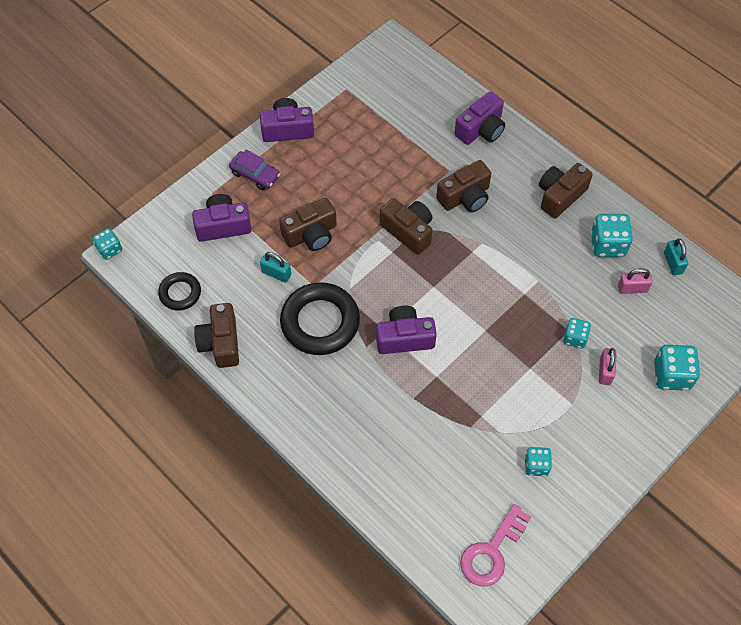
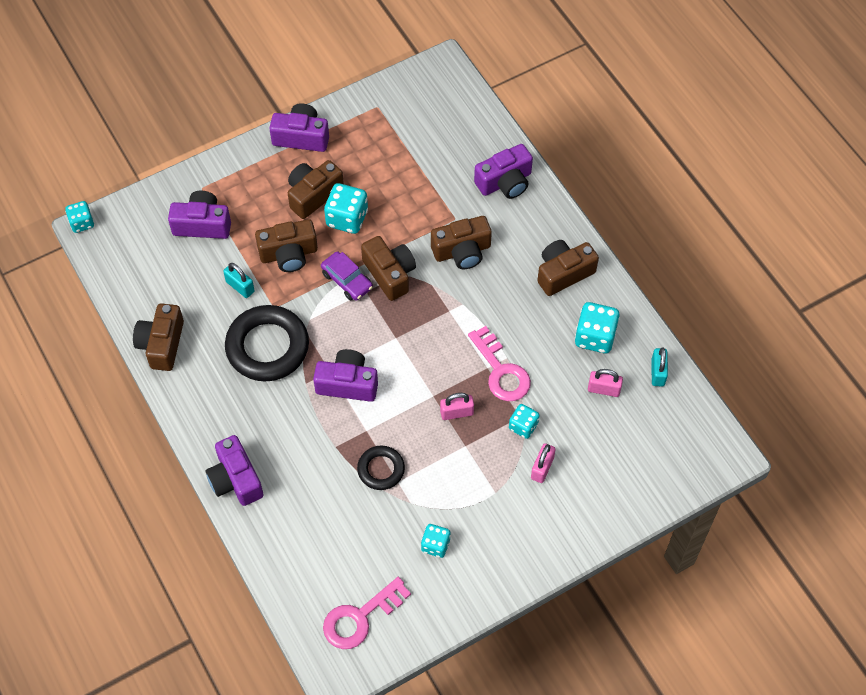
camera: 15 degrees right, 0 degrees up
black ring [158,272,201,310] -> black ring moved to [357,445,405,490]
purple car [229,150,280,190] -> purple car moved to [321,252,373,301]
turquoise dice [654,345,700,391] -> turquoise dice moved to [324,183,368,234]
none -> purple camera [206,435,263,506]
none -> brown camera [288,160,344,219]
none -> pink padlock [440,393,474,420]
none -> pink key [468,326,531,401]

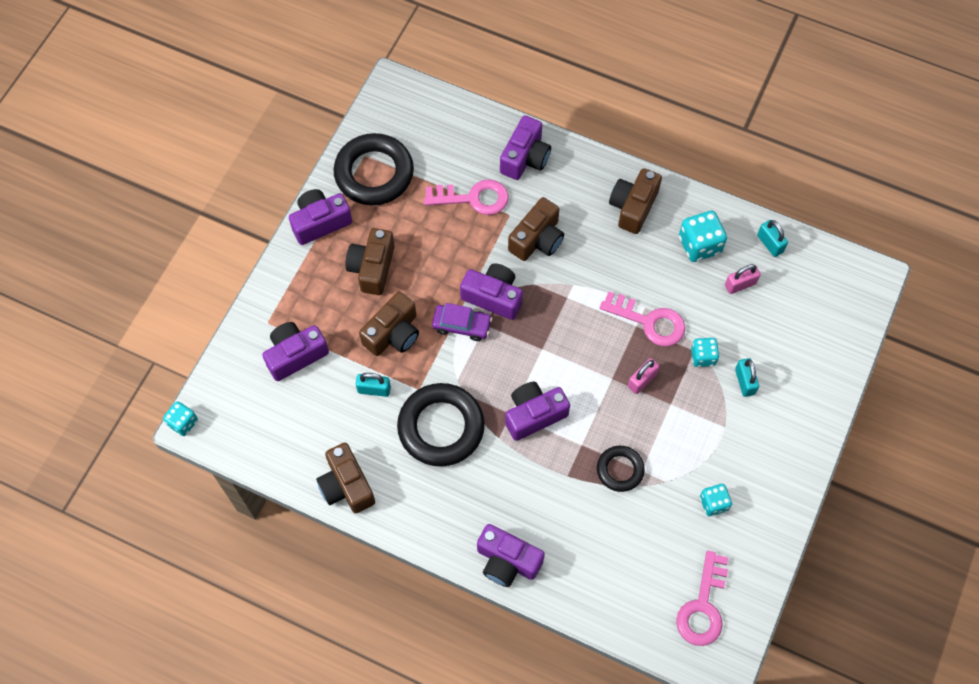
camera: 35 degrees left, 5 degrees up
turquoise dice [324,183,368,234] -> none
brown camera [361,236,416,301] -> purple camera [460,263,523,320]
pink padlock [531,443,556,483] -> turquoise padlock [735,358,759,397]
none -> black ring [334,133,414,205]
none -> pink key [424,179,509,215]

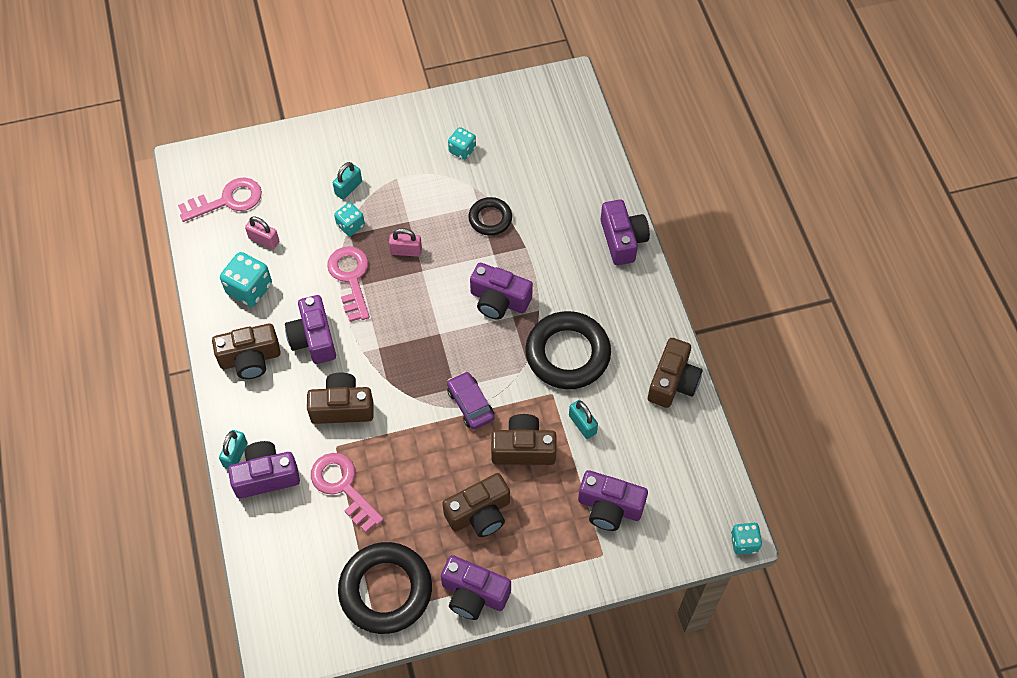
camera: 130 degrees left, 5 degrees down
purple camera [460,263,523,320] -> purple camera moved to [285,295,336,364]
pink key [676,551,728,646] -> pink key moved to [178,177,262,222]
turquoise padlock [757,220,788,257] -> turquoise padlock moved to [219,430,248,469]

